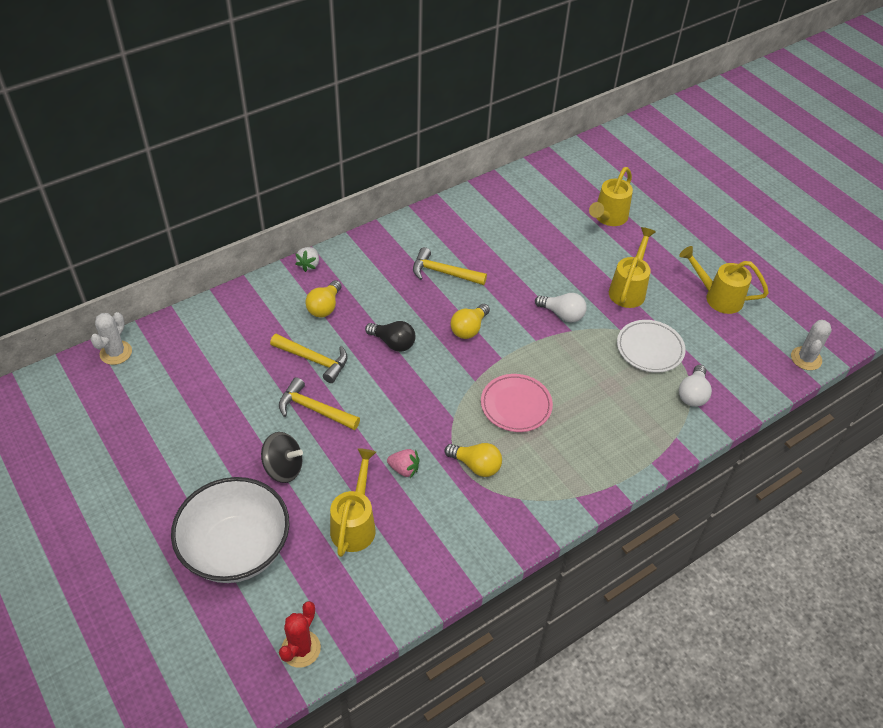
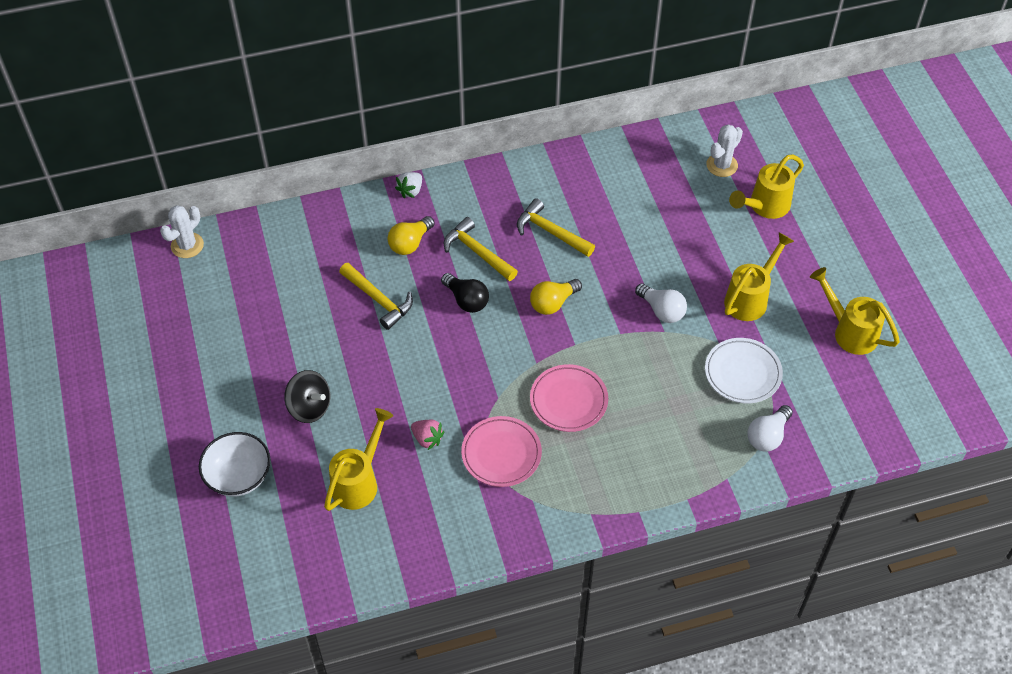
camera: 20 degrees right, 5 degrees up
white bowl [171,477,289,583] -> white bowl [199,432,270,497], size x0.62
yellow hammer [279,377,360,430] -> yellow hammer moved to [444,217,518,281]
red cactus [279,601,321,668] -> none
yellow light bulb [444,443,502,477] -> pink plate [461,416,542,487]
white cactus [791,320,832,370] -> white cactus moved to [706,124,743,177]

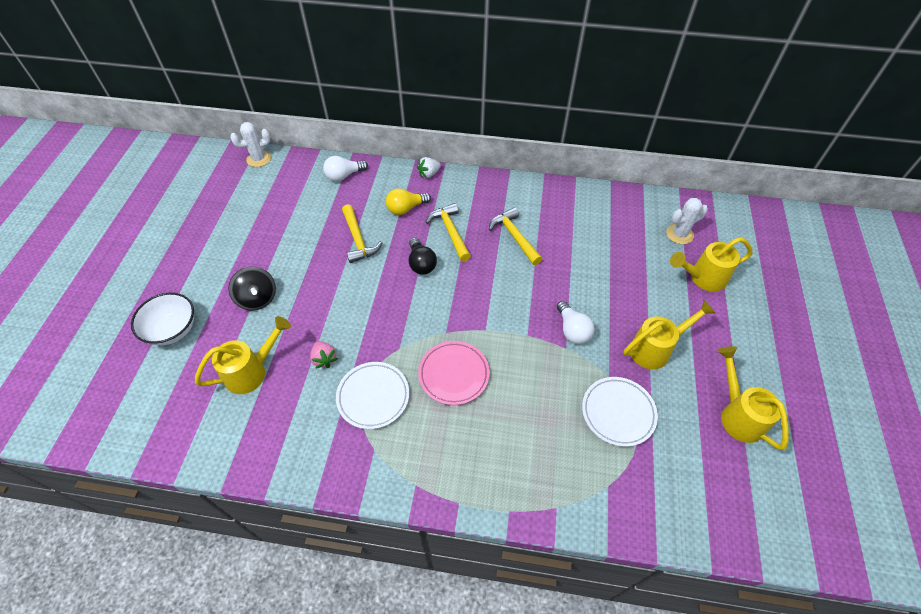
camera: 25 degrees right, 0 degrees up
pink plate [461,416,542,487] -> white plate [336,362,409,429]
yellow light bulb [530,279,582,315] -> none
white light bulb [747,405,793,452] -> white light bulb moved to [323,156,368,181]

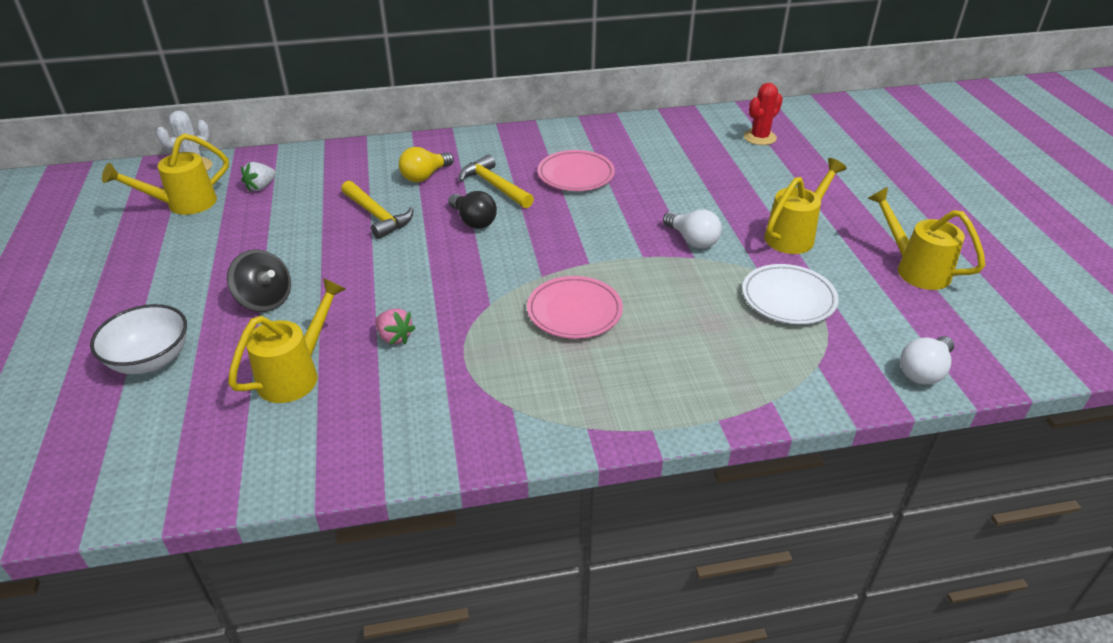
camera: 20 degrees left, 15 degrees down
white light bulb [323,156,368,181] -> white light bulb moved to [900,336,954,384]
white plate [336,362,409,429] -> none
white strawberry [417,157,441,178] -> white strawberry moved to [241,162,276,192]
yellow hammer [489,208,542,265] -> pink plate [537,150,615,191]
white cactus [666,198,708,244] -> red cactus [744,83,783,145]
yellow watering can [670,237,752,292] -> yellow watering can moved to [102,133,229,215]

